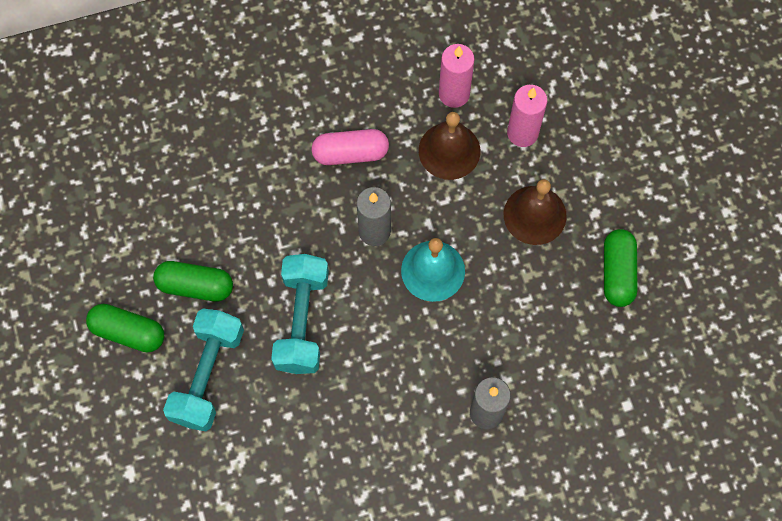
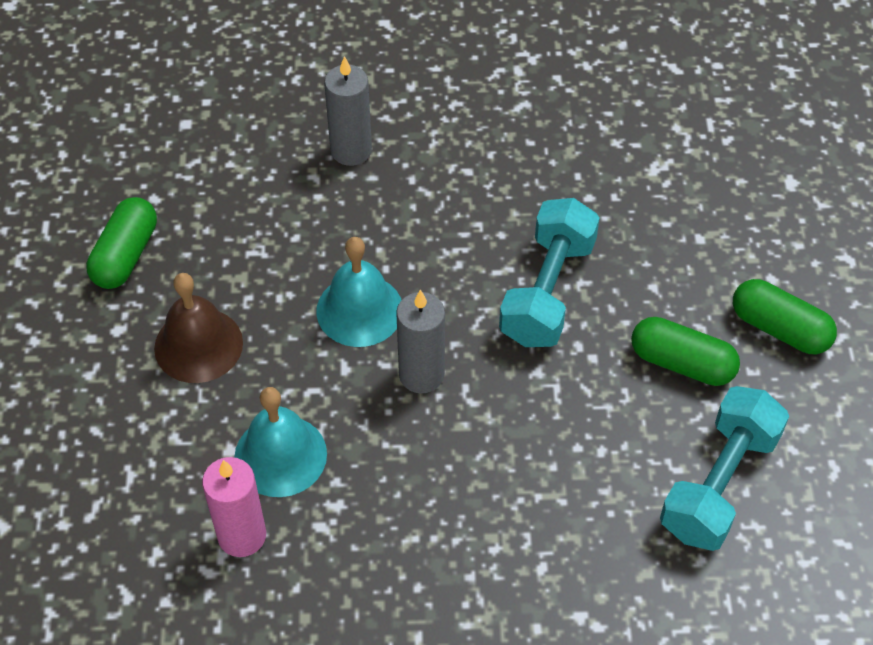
camera: 165 degrees left, 15 degrees down
turquoise dumbbell [163,309,244,431] -> turquoise dumbbell moved to [660,386,789,551]
pink capsule [312,129,389,165] -> none
brown bell [419,112,480,180] -> turquoise bell [234,387,327,497]
pink candle [507,85,547,147] -> none

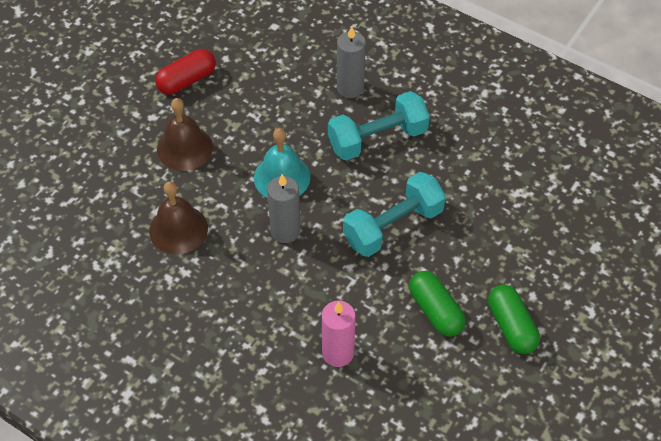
camera: 35 degrees right, 0 degrees up
green capsule [86,197,157,289] -> red capsule [155,49,216,94]
pink candle [202,457,266,557] -> pink candle moved to [322,301,356,367]
turquoise bell [234,387,327,497] -> brown bell [149,181,208,254]
turquoise dumbbell [660,386,789,551] -> turquoise dumbbell moved to [328,91,430,161]

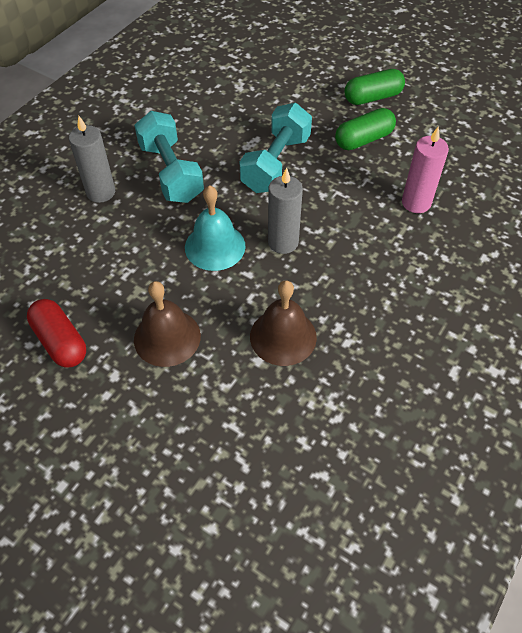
camera: 90 degrees left, 0 degrees up
turquoise dumbbell [343,172,446,257] -> turquoise dumbbell turned 60 degrees clockwise [240,103,312,193]

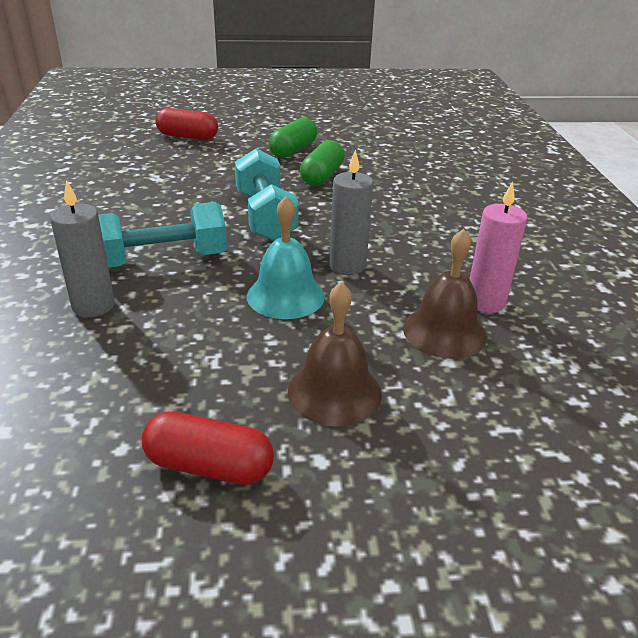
camera: 40 degrees left, 20 degrees down
turquoise dumbbell [134,111,204,203] -> turquoise dumbbell turned 45 degrees counterclockwise [98,202,227,268]
pink candle [402,126,449,213] -> pink candle moved to [469,181,527,313]
none -> red capsule [155,108,218,140]

